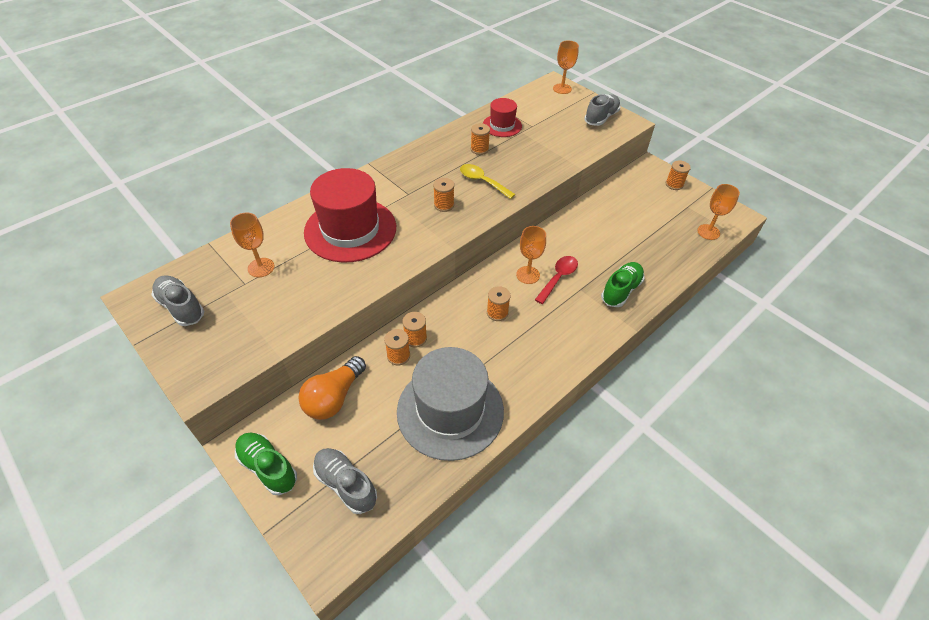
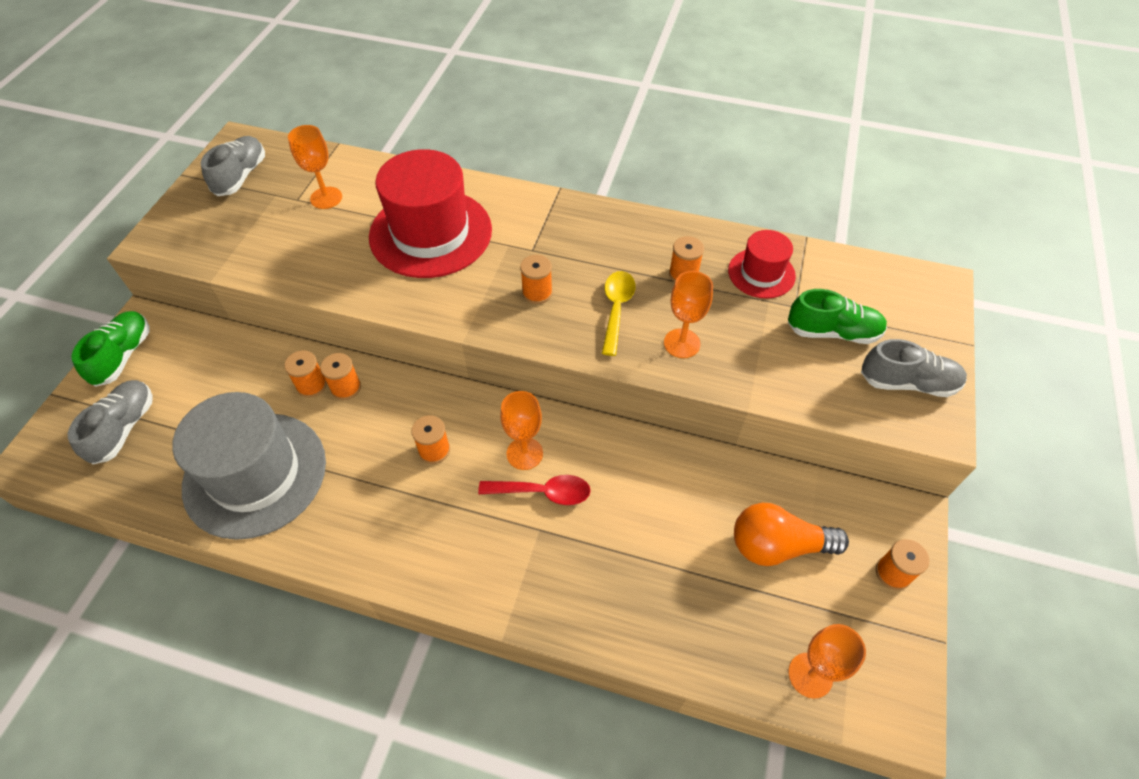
camera: 60 degrees right, 5 degrees up
orange light bulb [298,356,366,420] -> orange light bulb moved to [734,503,849,566]
orange goblet [553,41,579,94] -> orange goblet moved to [664,271,713,358]
green shoe [601,262,645,307] -> green shoe moved to [788,289,887,344]

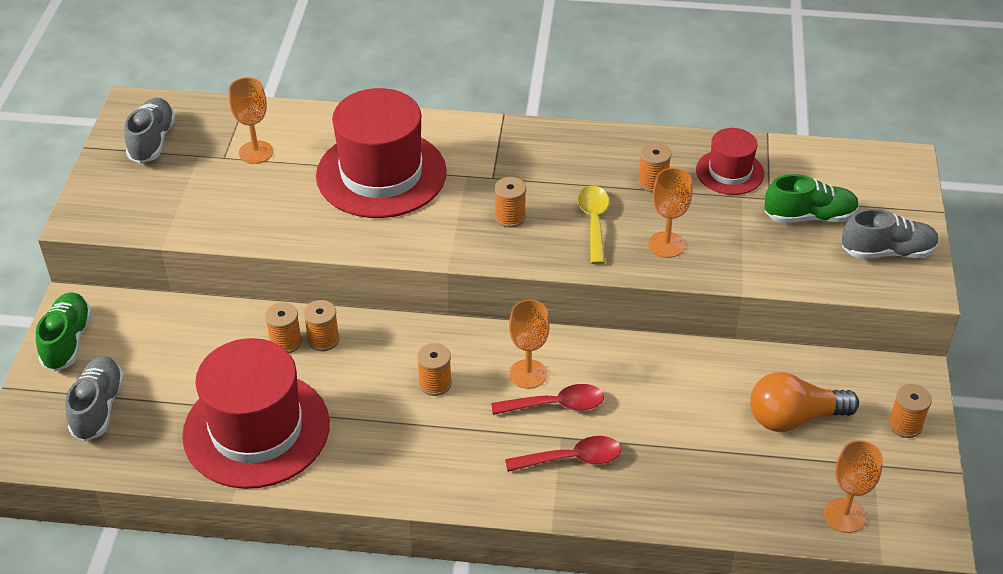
camera: 10 degrees left, 10 degrees down
grey hat [172,392,326,540] -> red hat [182,338,330,489]
none -> red spoon [505,436,621,472]

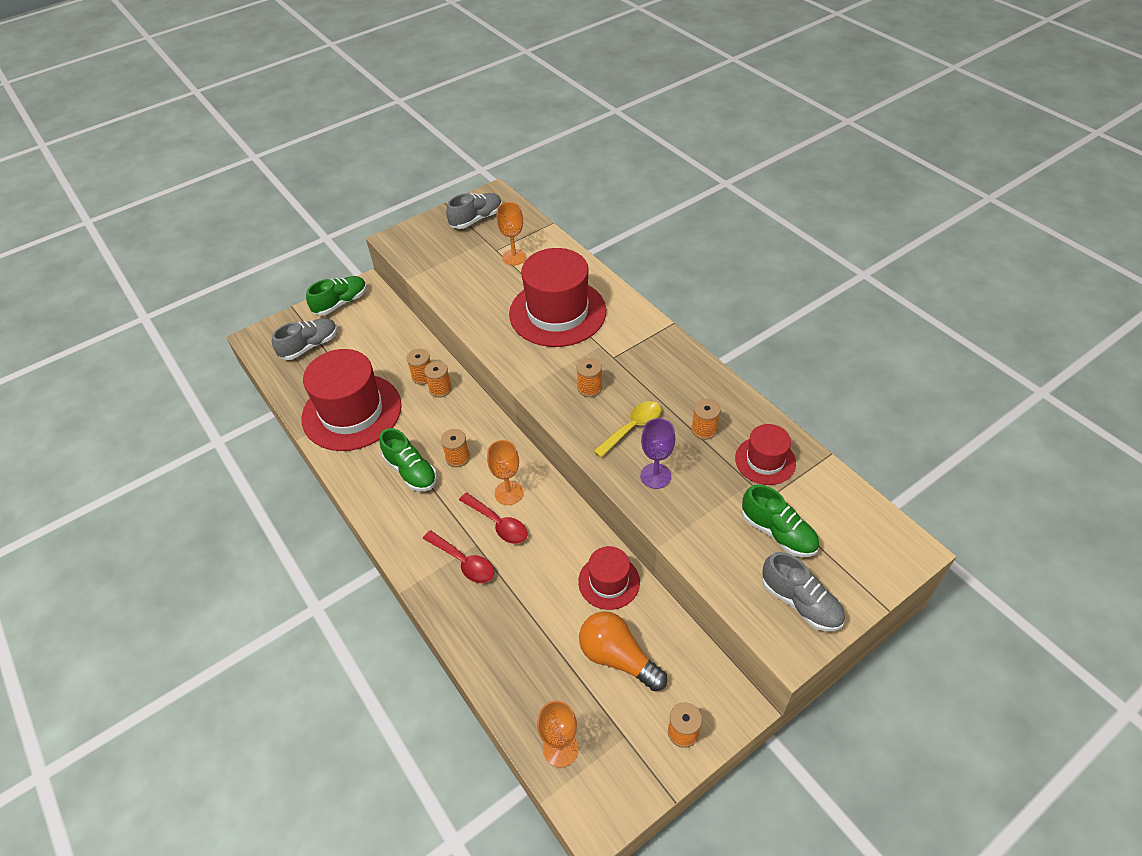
camera: 50 degrees right, 5 degrees up
orange goblet [648,168,693,258] -> purple goblet [640,418,675,489]
none -> green shoe [380,428,437,491]
none -> red hat [578,546,640,610]

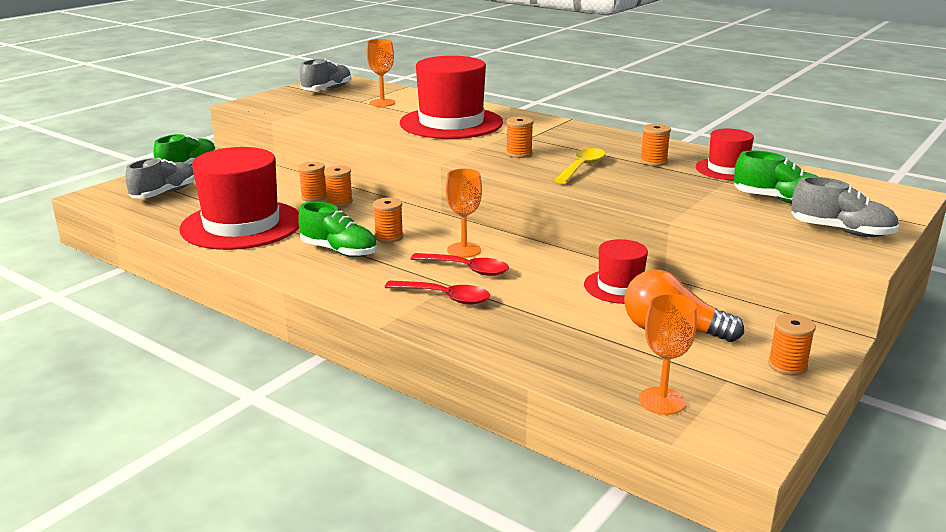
camera: 20 degrees left, 25 degrees down
purple goblet [640,418,675,489] -> none

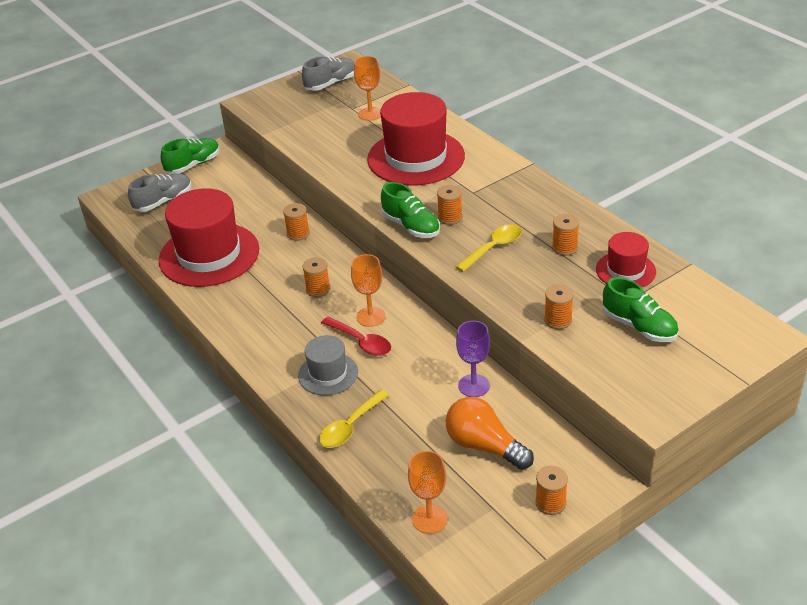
camera: 20 degrees right, 15 degrees up
orange spool [298,161,327,202] -> orange spool moved to [544,284,574,329]
green shoe [298,202,377,257] -> green shoe moved to [381,182,440,238]
red spoon [384,280,490,305] -> grey hat [298,335,358,395]
red hat [584,239,648,304] -> purple goblet [456,321,490,397]
grey shoe [791,177,899,237] -> none
none -> yellow spoon [319,389,389,448]

